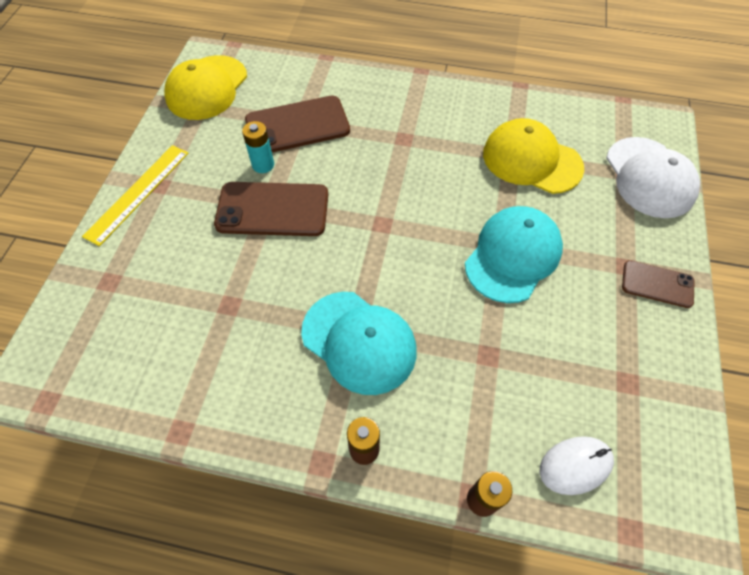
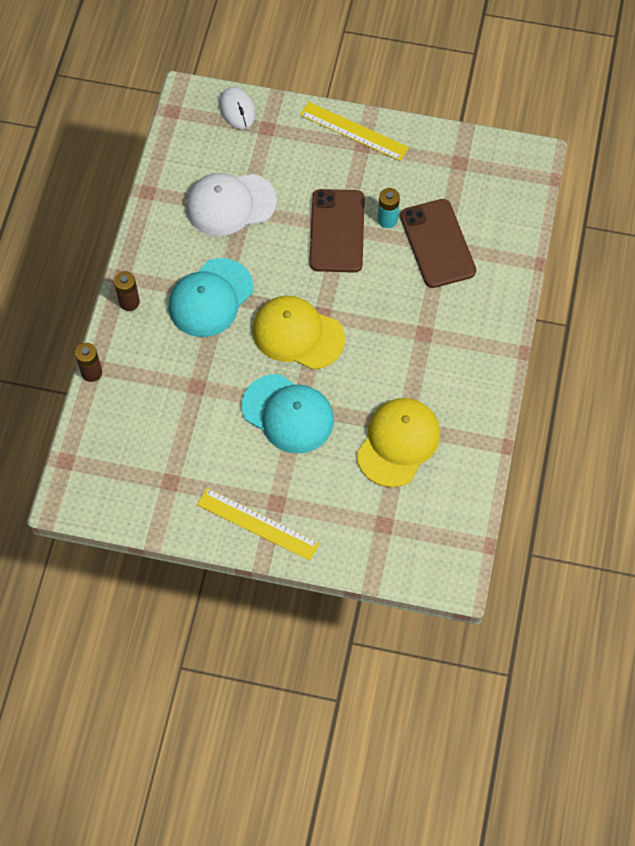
camera: 90 degrees right, 5 degrees up
yellow cap [164,55,247,120] -> yellow cap moved to [252,296,345,370]
white mouse [540,436,614,495] -> white mouse moved to [219,87,255,129]
white cap [606,137,700,218] -> white cap moved to [186,173,277,236]
brown phone [622,260,694,308] -> yellow ruler [197,488,320,561]

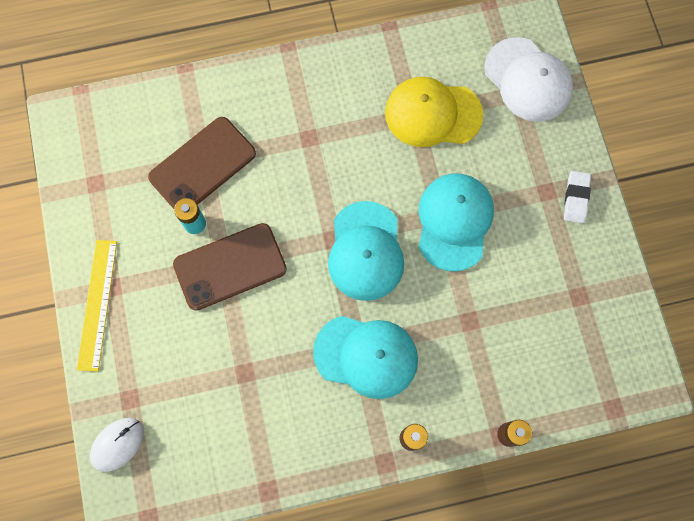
camera: 115 degrees left, 10 degrees up
white cap [186,173,277,236] -> white cap moved to [484,37,573,122]
yellow ruler [197,488,320,561] -> white eraser [564,171,591,223]
yellow cap [252,296,345,370] -> turquoise cap [328,201,404,301]

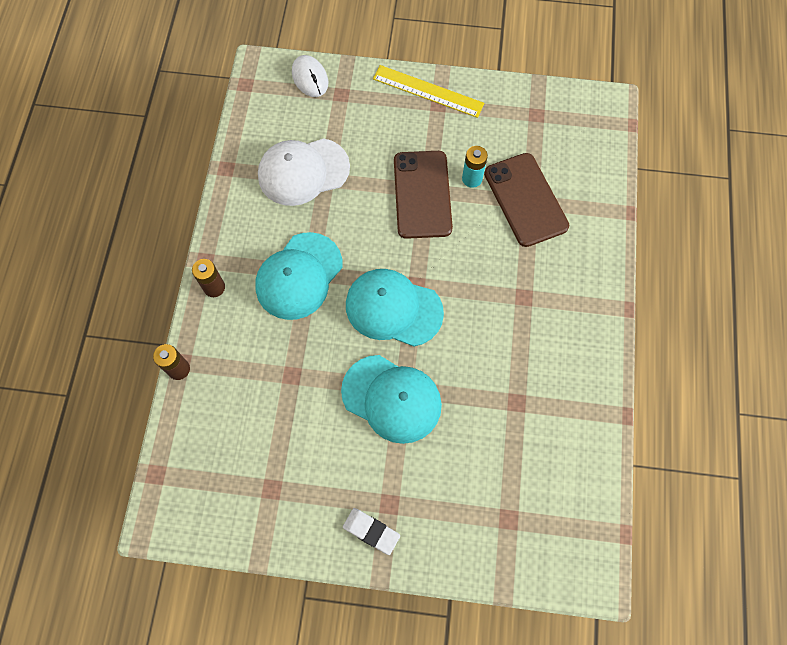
camera: 110 degrees right, 5 degrees down
yellow cap [385,77,483,147] -> none
white cap [484,37,573,122] -> white cap moved to [258,138,350,206]

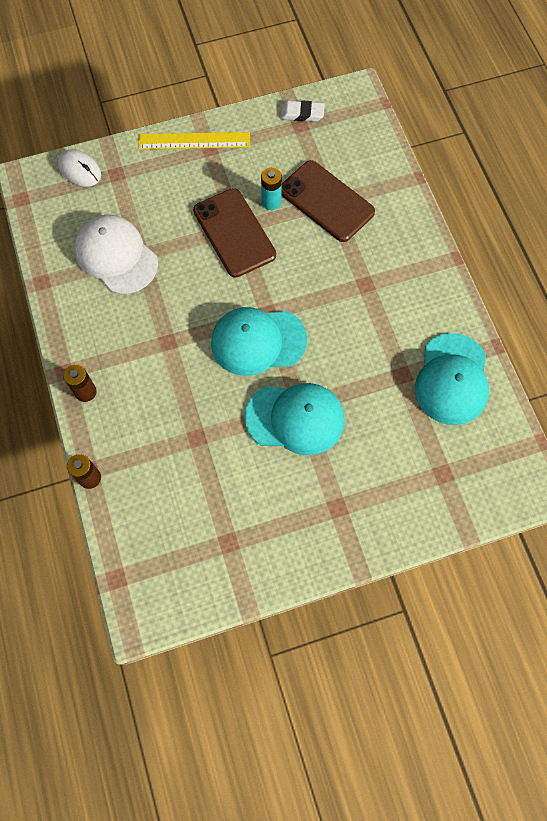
camera: 25 degrees left, 0 degrees up
turquoise cap [255,232,342,320] -> turquoise cap moved to [415,333,489,425]
white cap [258,138,350,206] -> white cap turned 90 degrees clockwise [74,214,158,294]
white eraser [343,508,400,555] -> white eraser moved to [280,100,325,121]

